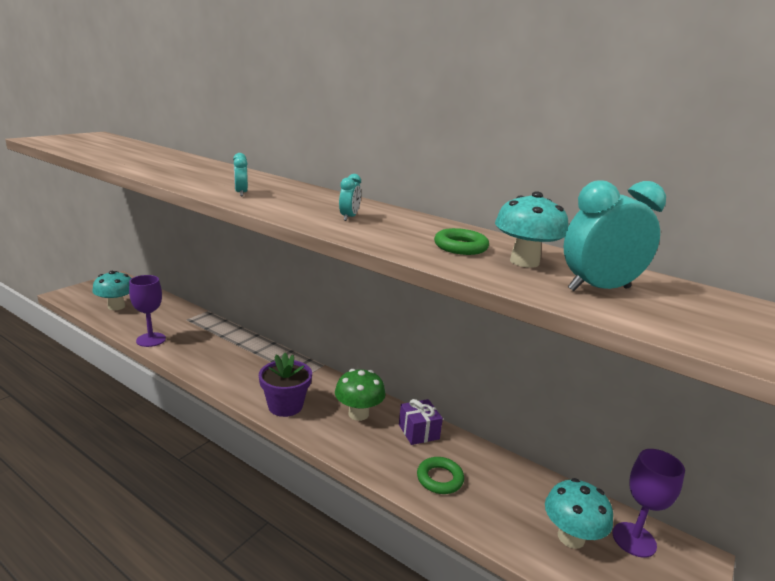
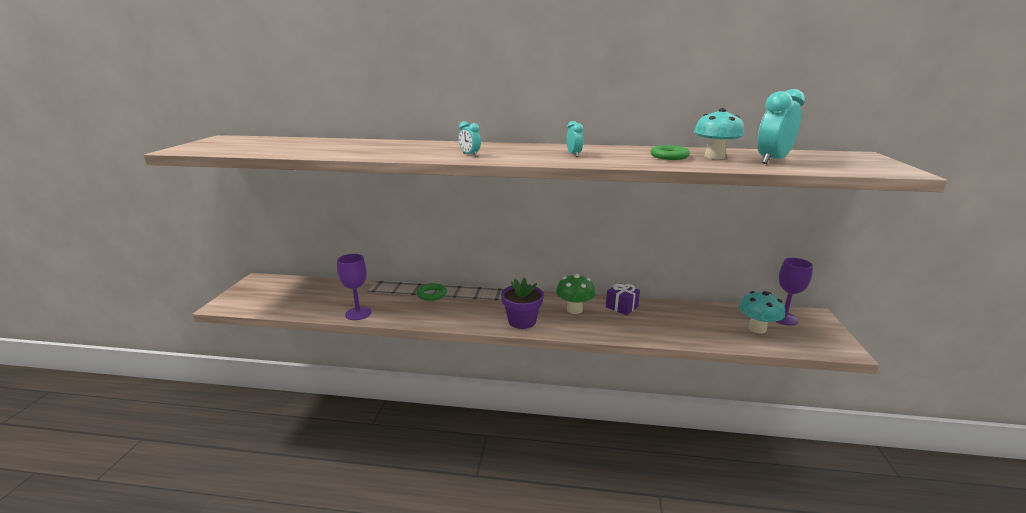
camera: 25 degrees left, 0 degrees up
turquoise mushroom [92,271,132,310] -> none
green ring [417,457,464,494] -> green ring moved to [417,283,447,301]

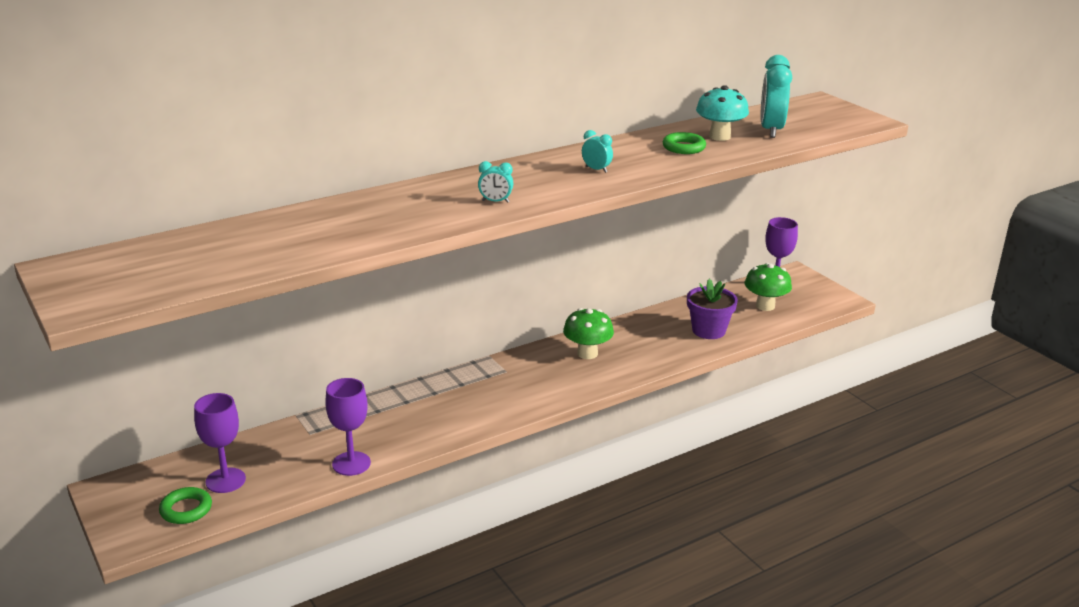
camera: 40 degrees left, 5 degrees up
green ring [417,283,447,301] -> green ring moved to [159,487,212,524]
purple flower pot [501,278,544,329] -> purple flower pot moved to [687,279,738,339]
purple gift [606,283,640,315] -> none
turquoise mushroom [739,291,785,334] -> green mushroom [745,263,792,311]
none -> purple goblet [194,393,246,493]

